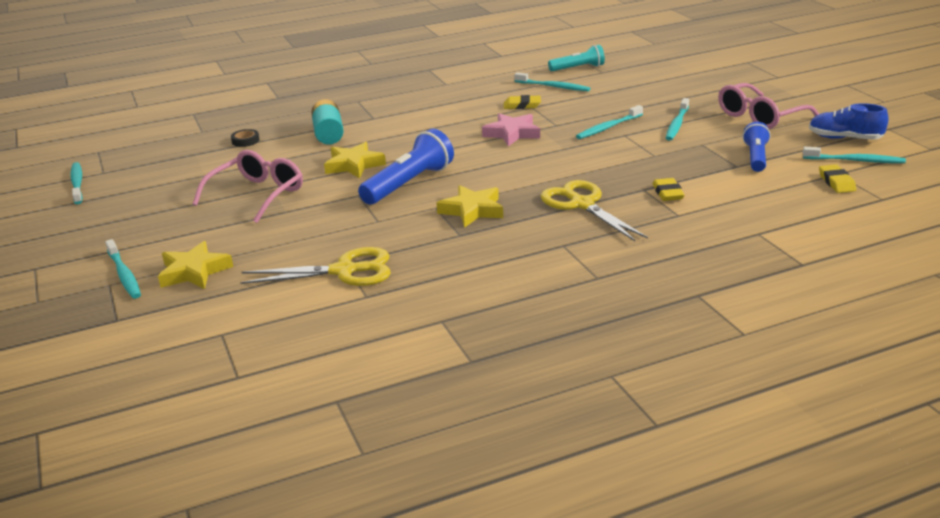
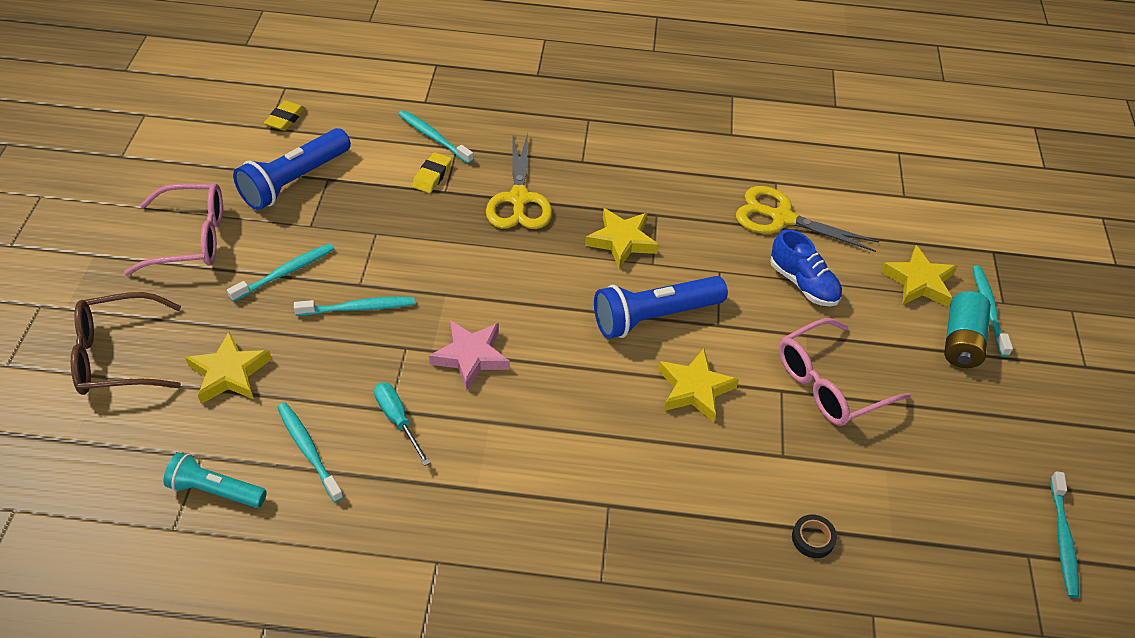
camera: 155 degrees left, 20 degrees up
turquoise battery [311,99,344,145] -> turquoise battery moved to [944,291,991,368]
yellow eraser [504,95,541,109] -> turquoise screwdriver [374,382,431,466]
blue flashlight [743,122,771,172] -> blue flashlight [233,128,351,210], size x1.58
turquoise toothbrush [803,147,906,163] -> turquoise toothbrush moved to [398,110,474,164]
blue shoe [809,103,888,140] -> blue shoe moved to [770,229,842,306]
none -> brown glasses [71,292,181,395]
none -> yellow star [185,331,272,404]

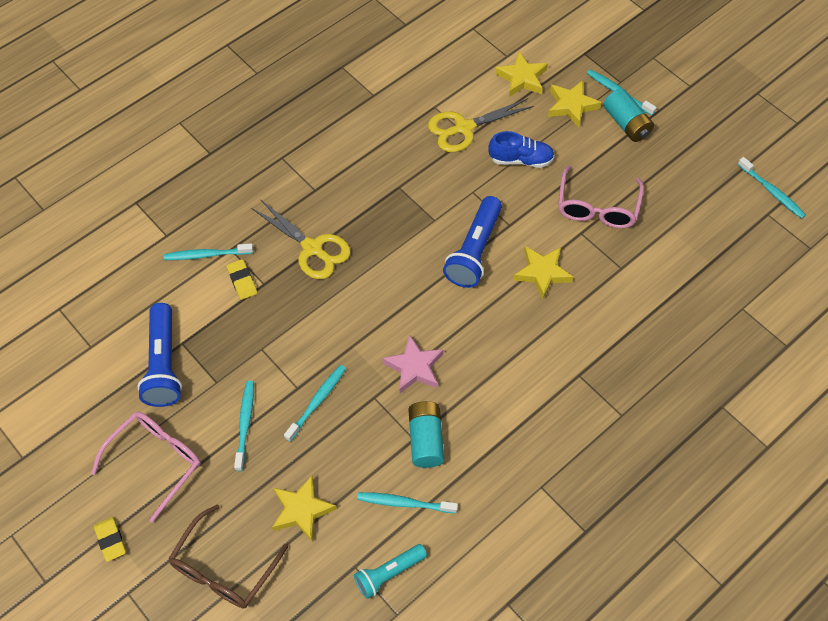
camera: 45 degrees left, 10 degrees up
yellow eraser [264,100,305,131] -> yellow eraser moved to [94,517,126,562]
turquoise screwdriver [374,382,431,466] -> turquoise battery [408,401,444,468]
yellow star [585,208,659,269] -> yellow star moved to [495,52,548,97]
black tape [792,515,837,558] -> none

